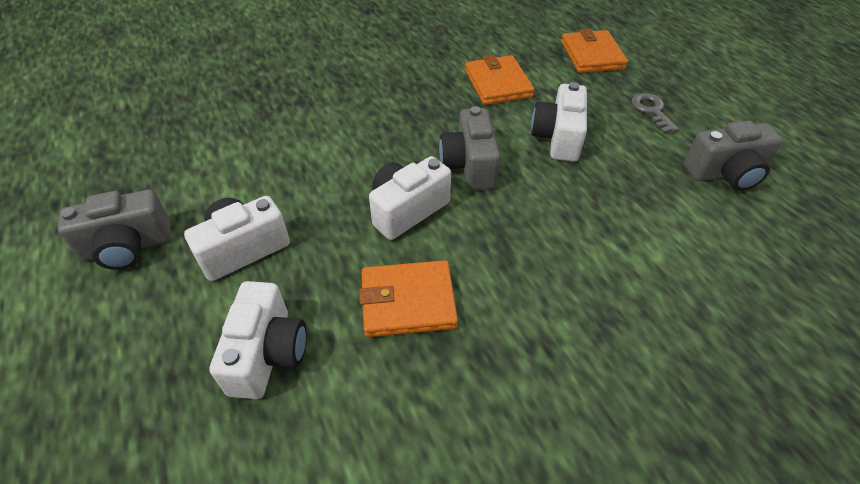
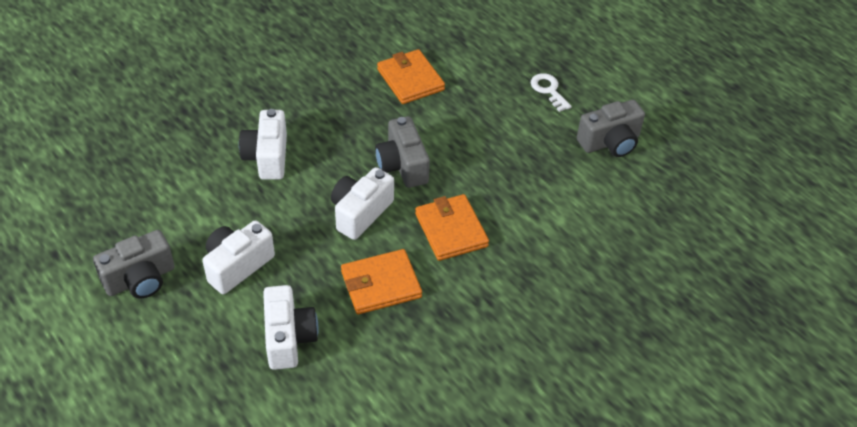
camera: 15 degrees left, 0 degrees up
white camera [531,82,587,162] -> white camera moved to [239,109,287,180]
orange wallet [561,29,628,73] -> orange wallet moved to [415,194,489,261]
grey key [631,93,679,133] -> white key [531,73,572,112]

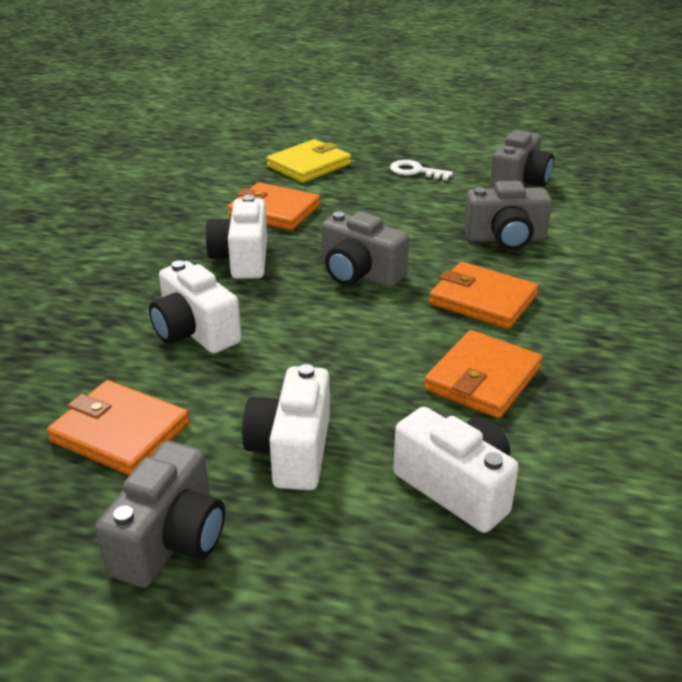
camera: 35 degrees left, 15 degrees down
white camera [331,167,394,240] -> white camera moved to [205,195,267,279]
none -> orange wallet [47,380,190,475]
none -> yellow wallet [266,139,351,183]
none -> grey camera [463,181,552,250]

